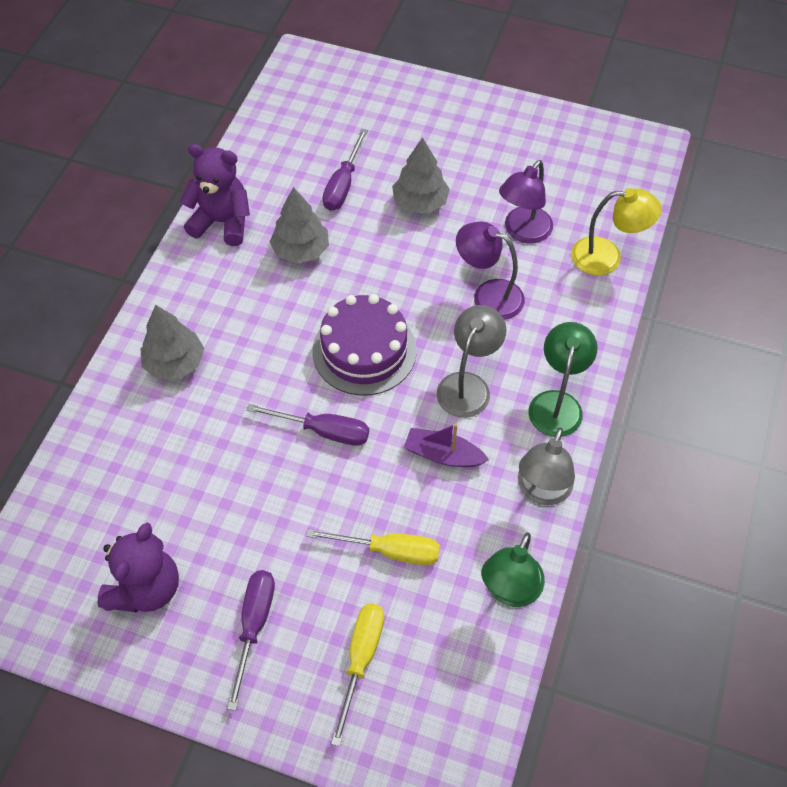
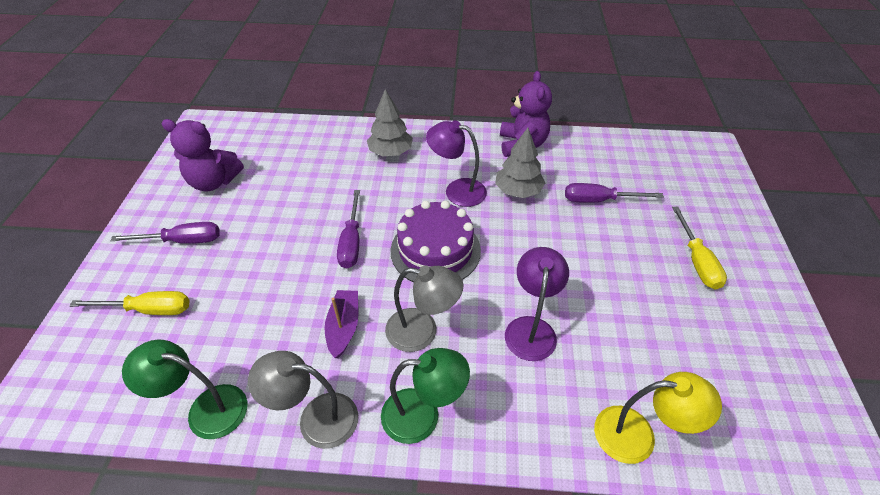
camera: 75 degrees right, 10 degrees down
yellow screwdriver [306,529,440,565] -> yellow screwdriver moved to [672,207,727,290]
grey tree [392,137,450,213] -> none
purple lamp [499,160,553,244] -> purple lamp moved to [426,120,487,207]
yellow lamp [571,188,662,275] -> yellow lamp turned 75 degrees counterclockwise [594,372,722,464]

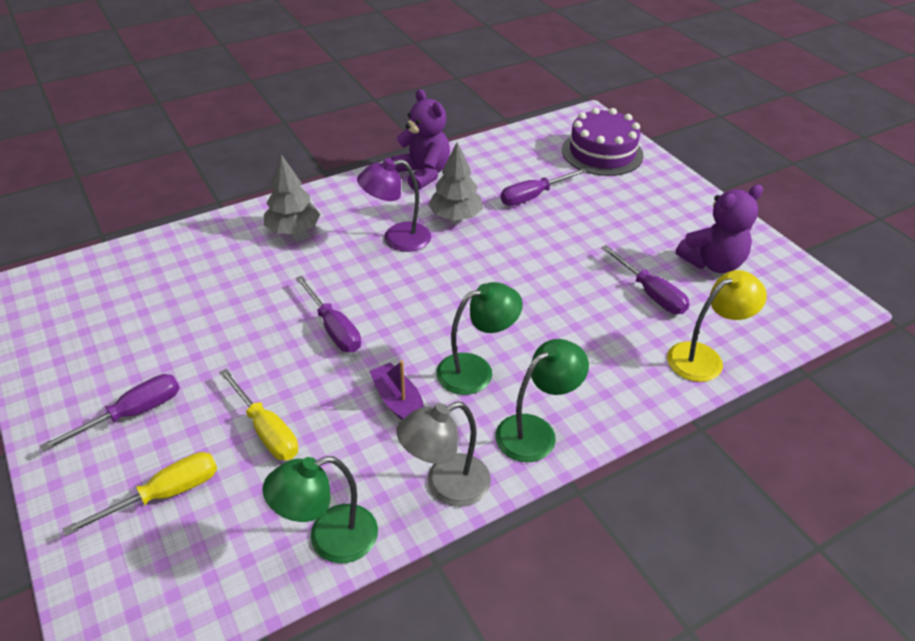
camera: 35 degrees left, 5 degrees down
purple teddy bear [162,119,244,191] -> purple teddy bear moved to [676,185,763,273]
grey lamp [385,265,463,352] -> green lamp [436,282,523,395]
purple cake [390,201,481,282] -> purple cake moved to [562,107,644,176]
purple lamp [505,247,569,361] -> none
yellow screwdriver [672,207,727,290] -> yellow screwdriver moved to [219,369,298,460]
none -> purple screwdriver [601,245,690,314]

